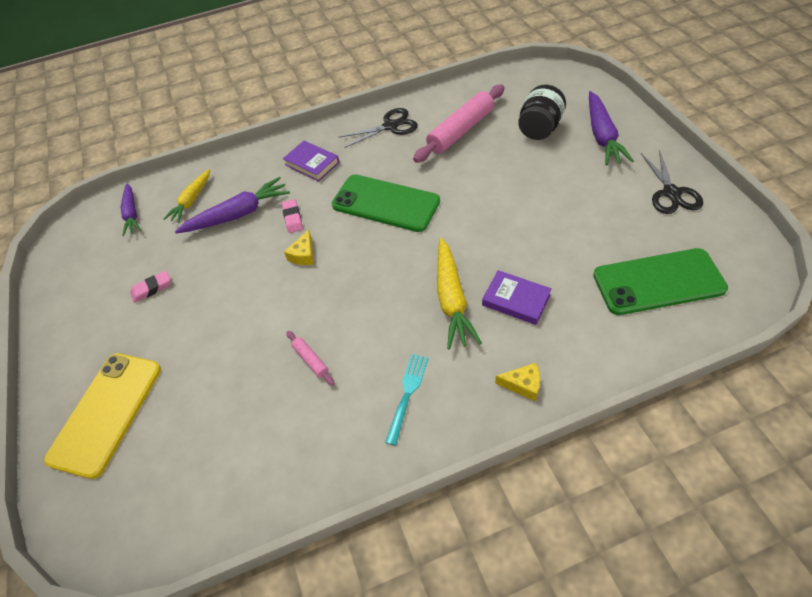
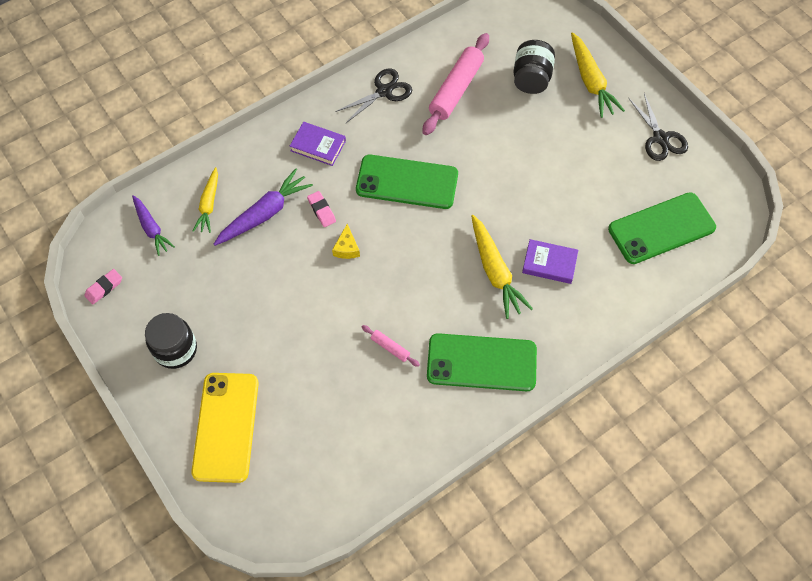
camera: 20 degrees left, 10 degrees up
pink eraser [130,271,171,303] -> pink eraser moved to [84,269,122,305]
turquoise fork [385,354,429,446] -> green phone [427,333,537,391]
yellow cheese [495,363,540,401] -> none
purple carrot [589,91,634,165] -> yellow carrot [571,32,625,118]
none -> black jar [145,313,197,369]

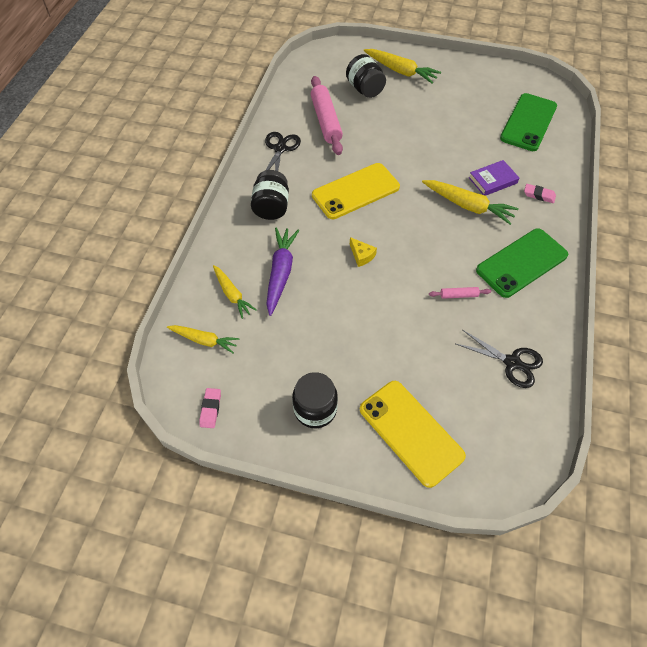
camera: 40 degrees left, 5 degrees down
purple carrot [132,195,175,256] -> yellow carrot [167,325,240,353]
purple book [290,122,346,166] -> black jar [251,170,289,220]
pink eraser [307,191,336,227] -> pink eraser moved to [524,184,556,203]
green phone [356,155,458,209] -> yellow phone [312,163,400,219]
black scissors [628,93,688,161] -> black scissors moved to [456,330,543,388]

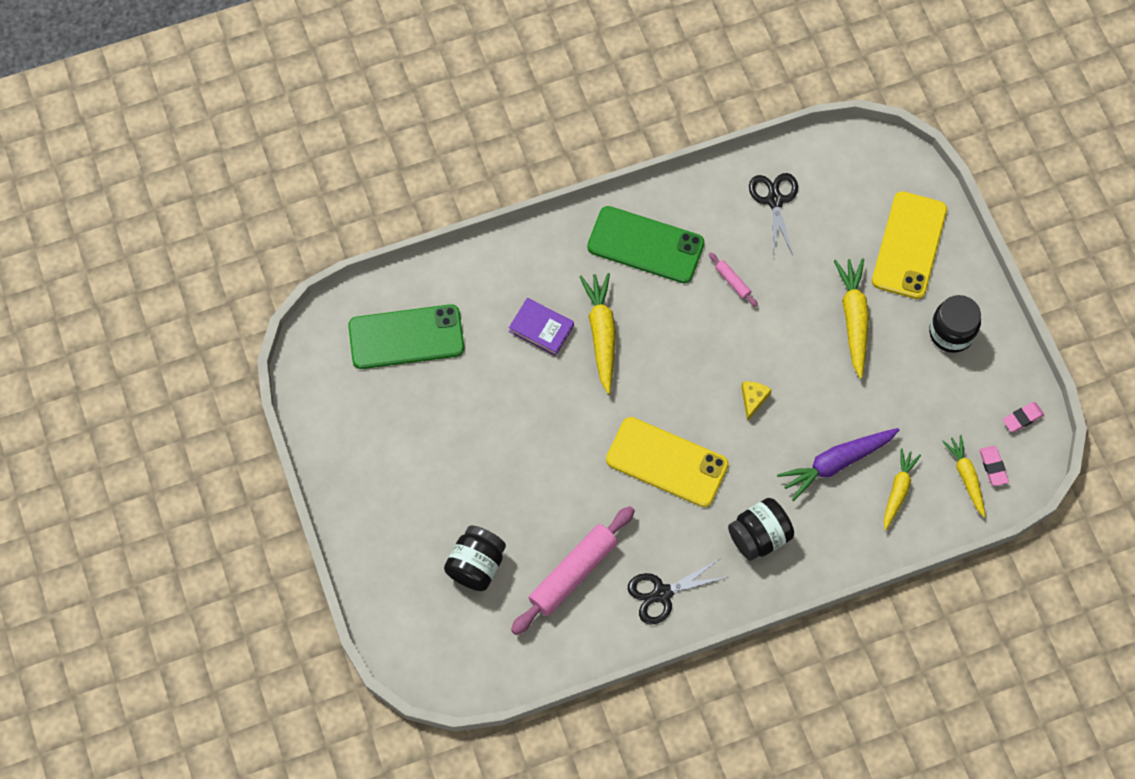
camera: 125 degrees left, 10 degrees up
yellow carrot [364,49,441,84] -> yellow carrot moved to [834,258,869,379]
pink eraser [524,184,556,203] -> pink eraser moved to [979,446,1009,486]

